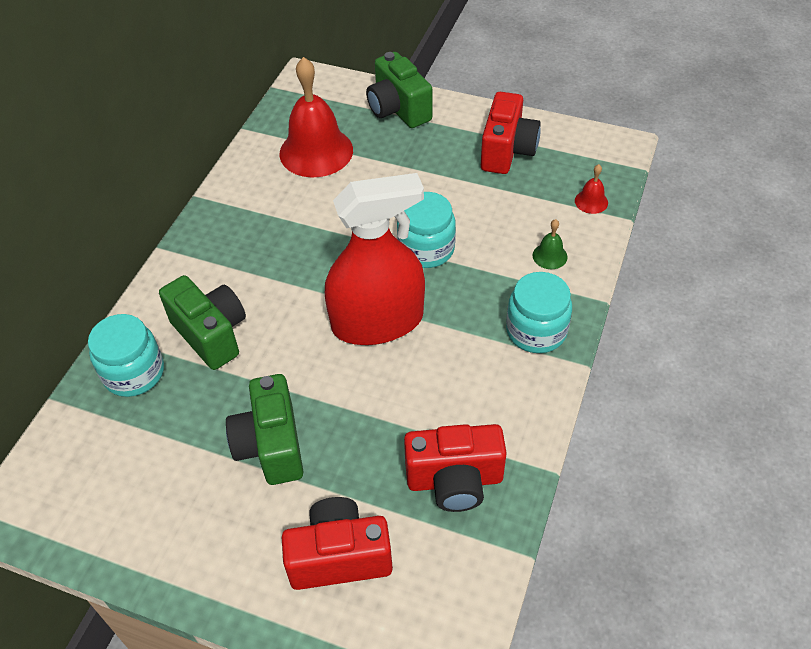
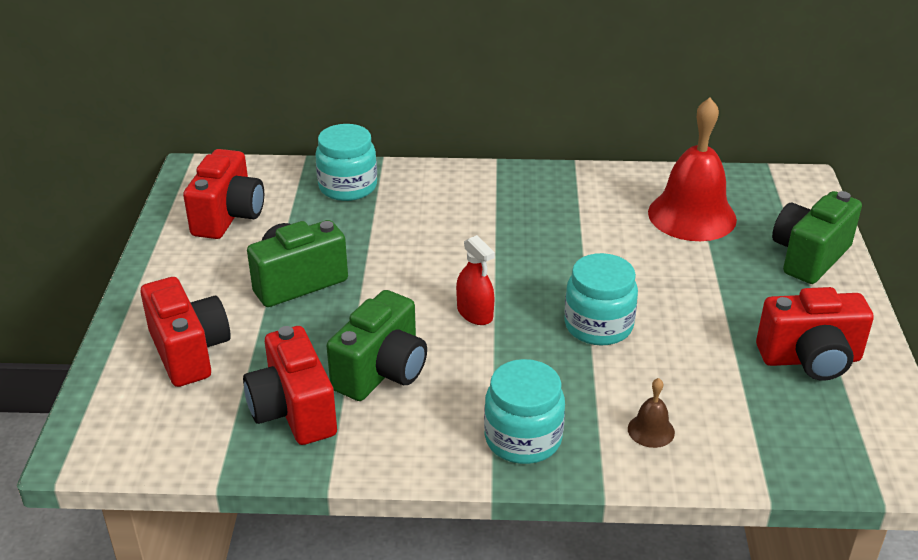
camera: 70 degrees right, 15 degrees down
green camera [159,275,246,370] -> green camera moved to [327,290,427,401]
red spray bottle [325,173,425,345] -> red spray bottle [456,235,495,325], size x0.43
green bell [533,219,568,269] -> brown bell [628,378,675,448]
red bell [575,164,608,214] -> none
none -> red camera [183,149,264,239]

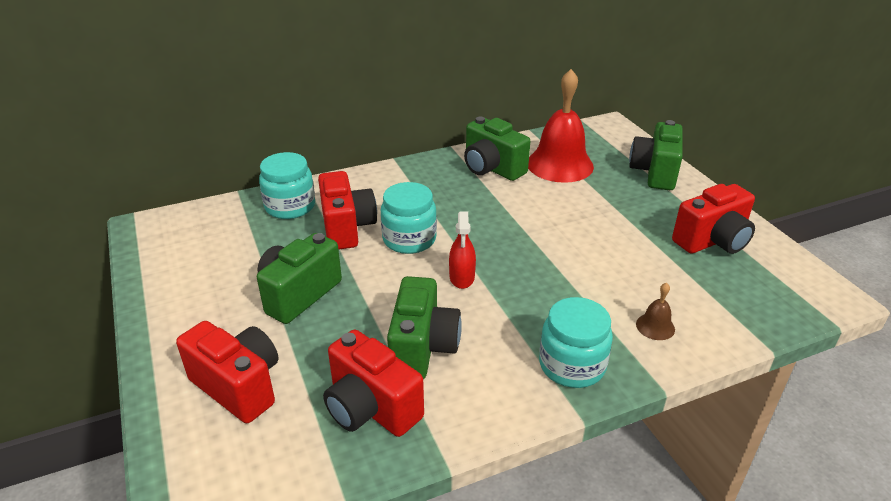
camera: 25 degrees left, 0 degrees up
red camera [183,149,264,239] -> red camera moved to [318,171,377,250]
red spray bottle [456,235,495,325] -> red spray bottle turned 60 degrees clockwise [449,212,476,289]
turquoise jar [564,253,638,346] -> turquoise jar moved to [381,182,437,254]
none -> green camera [464,117,530,181]

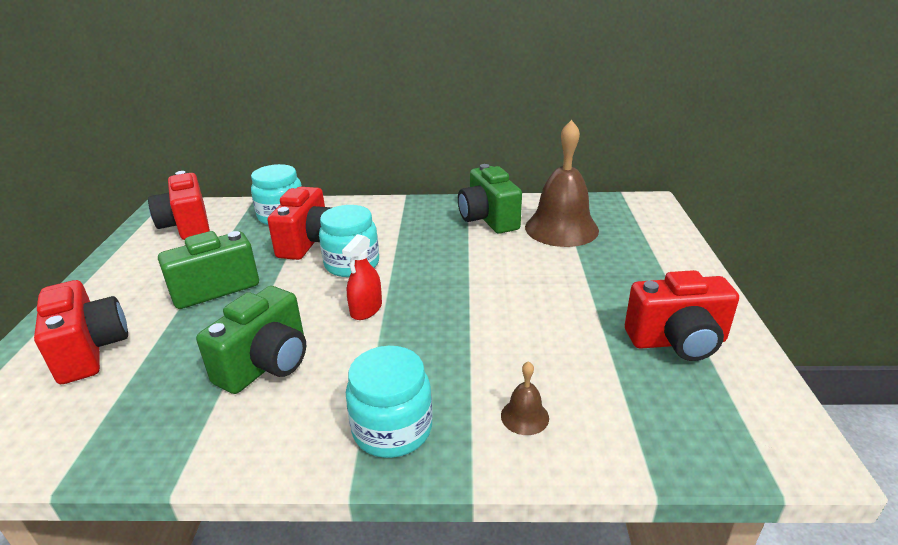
camera: 25 degrees right, 5 degrees down
red camera [323,329,424,437] -> red camera moved to [148,171,210,240]
red bell [528,69,594,183] -> brown bell [525,120,599,247]
green camera [629,120,683,190] -> none

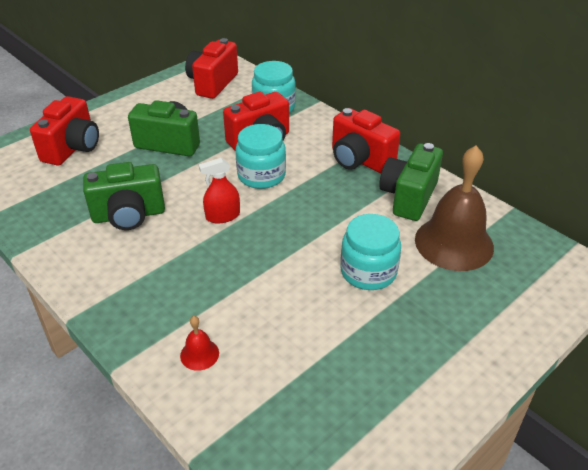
camera: 45 degrees right, 10 degrees up
turquoise jar [346,346,433,458] -> turquoise jar moved to [340,214,401,290]
brown bell [501,361,549,435] -> red bell [180,316,219,371]
red camera [625,270,739,361] -> red camera moved to [332,108,400,173]

